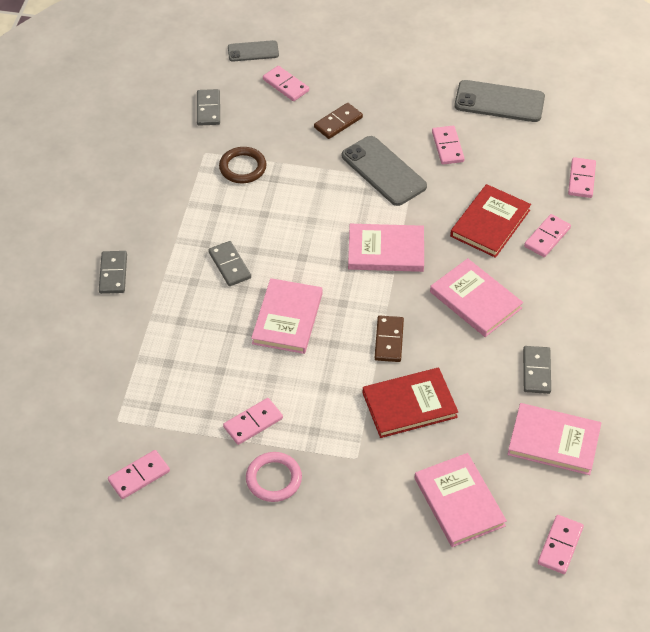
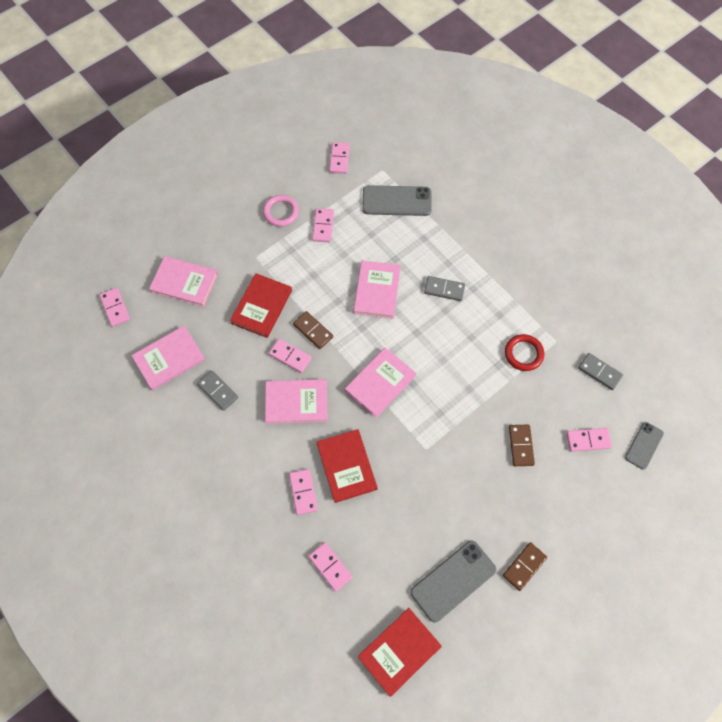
camera: 130 degrees right, 15 degrees up
grey domino [99,251,127,294] -> none
brown ring [219,147,266,183] -> red ring [505,334,544,371]
pink book [251,278,323,354] -> pink book turned 45 degrees clockwise [354,261,401,319]
grey phone [342,136,427,206] -> grey phone moved to [362,185,432,216]
pink domino [432,126,465,164] -> pink domino moved to [268,338,312,373]
none -> red book [358,608,442,697]
none -> brown domino [503,542,547,591]

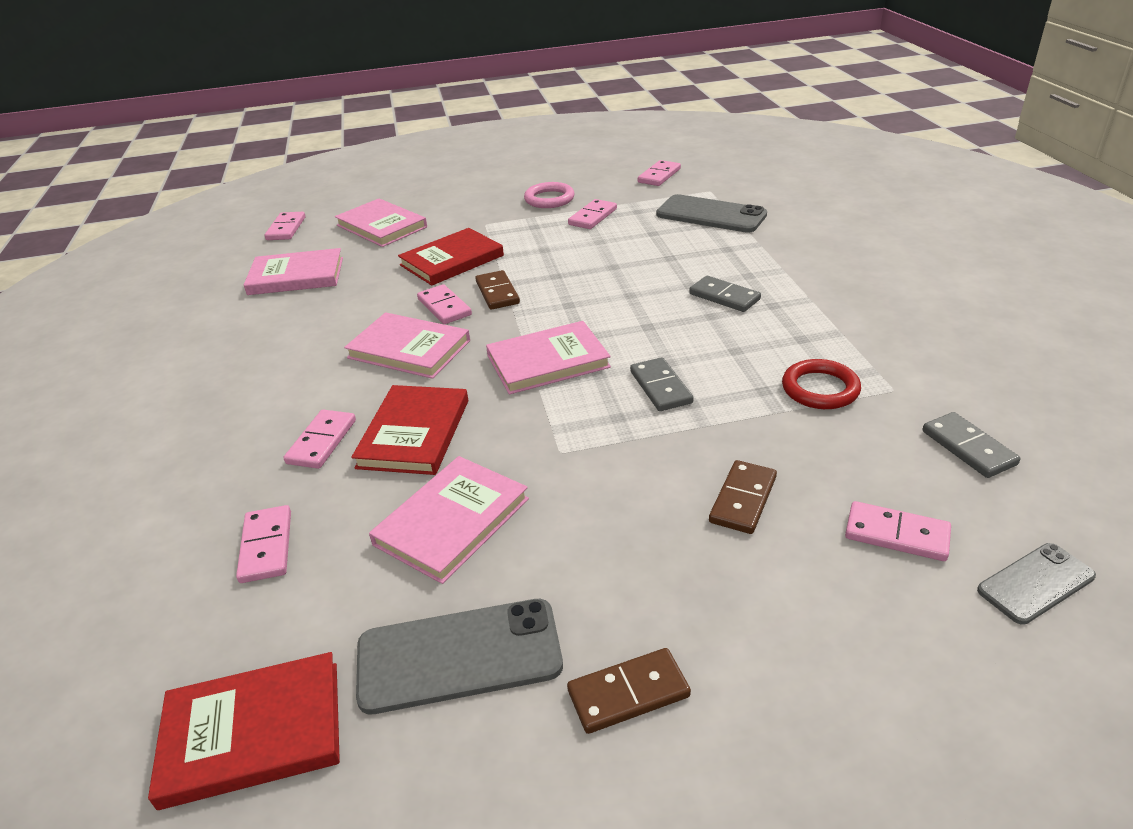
camera: 30 degrees right, 30 degrees down
grey domino [197,370,238,411] -> grey domino moved to [630,357,694,411]
pink book [354,261,401,319] -> pink book moved to [369,456,529,584]

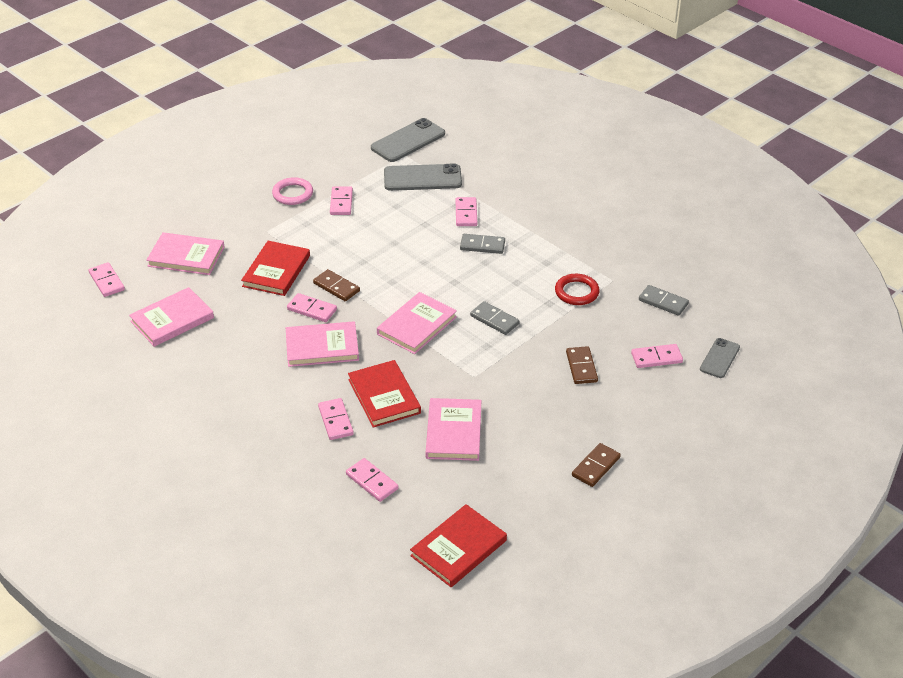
camera: 35 degrees left, 5 degrees up
grey phone [356,599,563,714] -> grey phone moved to [371,118,445,162]
pink domino [638,160,681,186] -> pink domino moved to [456,197,477,226]

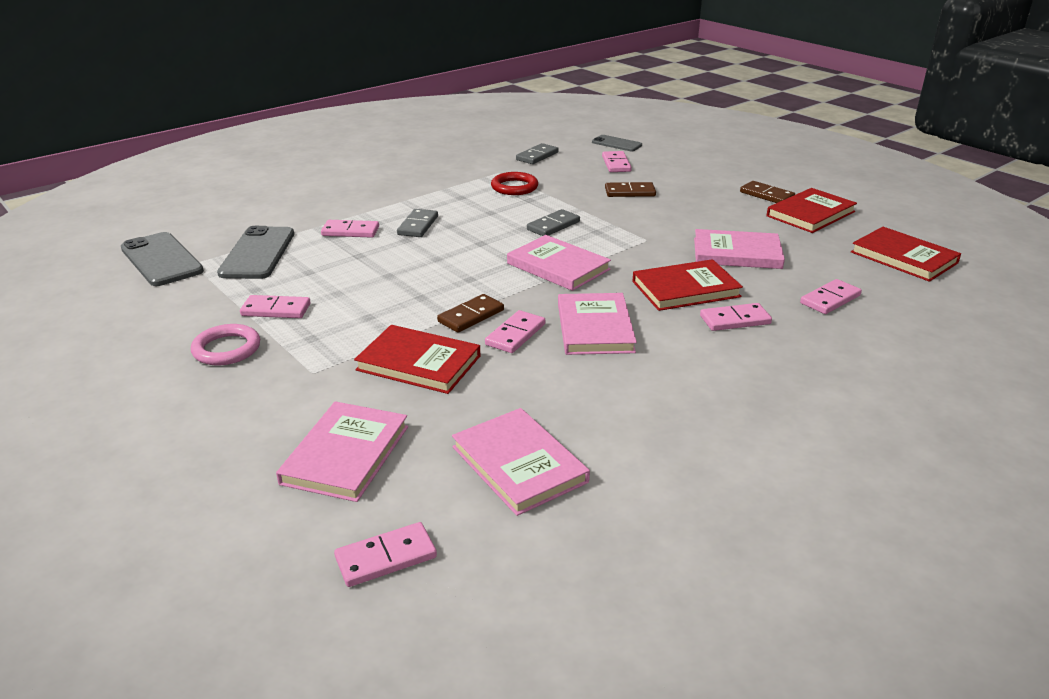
camera: 85 degrees left, 10 degrees down
none -> red book [767,188,857,233]

